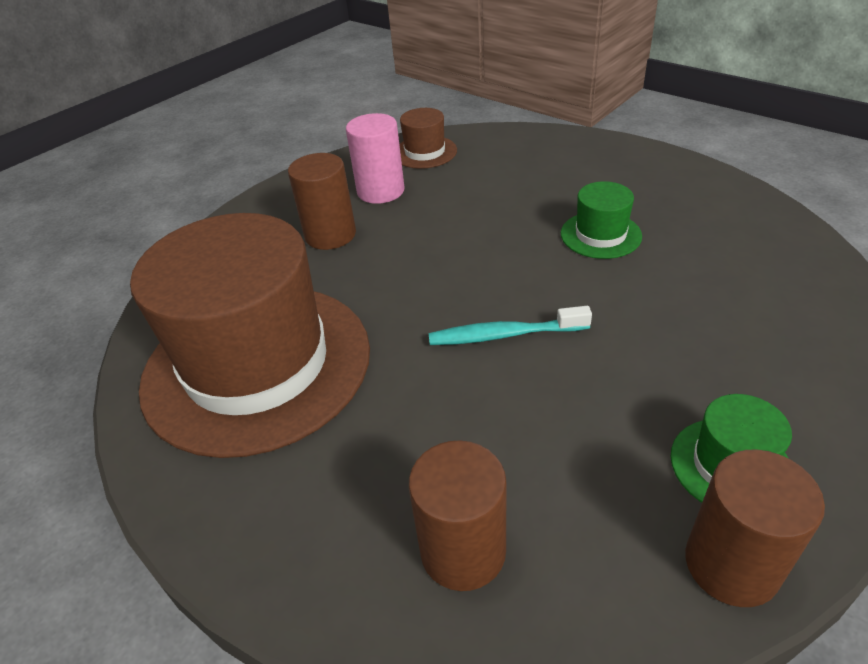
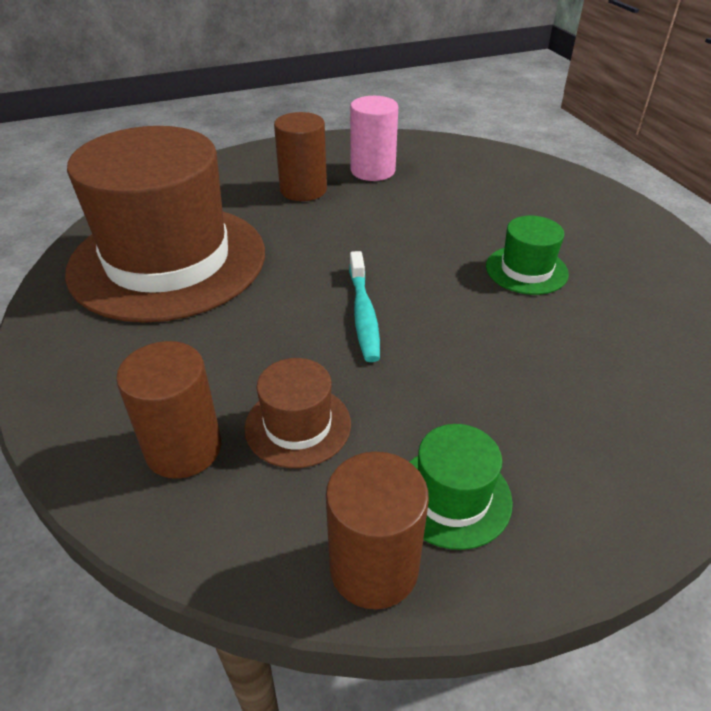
camera: 25 degrees right, 0 degrees up
brown hat [399,108,457,169] -> brown hat moved to [244,358,351,468]
turquoise toothbrush [429,306,592,345] -> turquoise toothbrush turned 120 degrees counterclockwise [349,251,380,362]

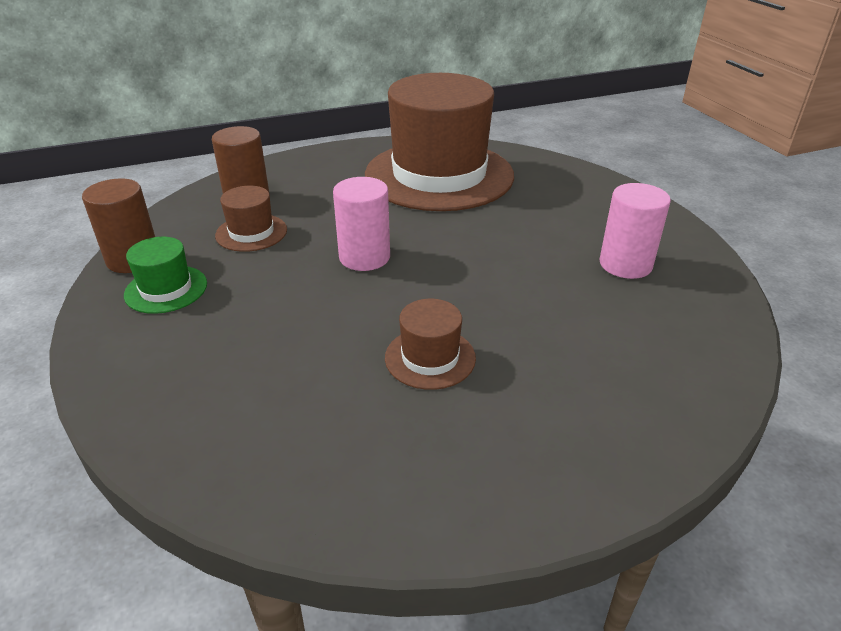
camera: 90 degrees right, 5 degrees down
brown cylinder [274,112,327,201] -> none
turquoise toothbrush [349,251,380,362] -> pink cylinder [333,177,390,271]
green hat [486,216,569,295] -> brown hat [385,299,476,390]

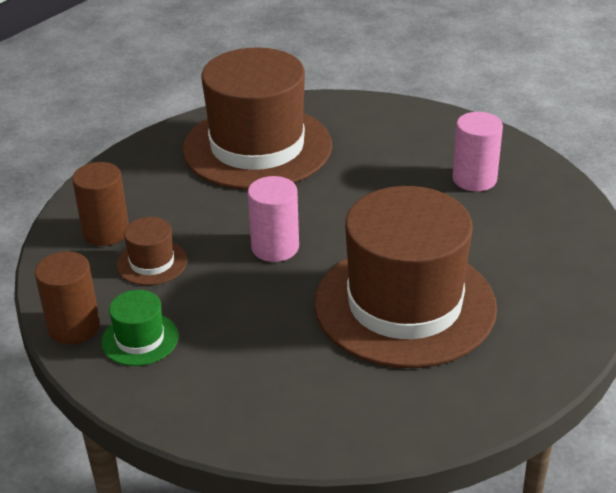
camera: 30 degrees left, 0 degrees up
brown hat [385,299,476,390] -> brown hat [314,186,497,368], size x2.43

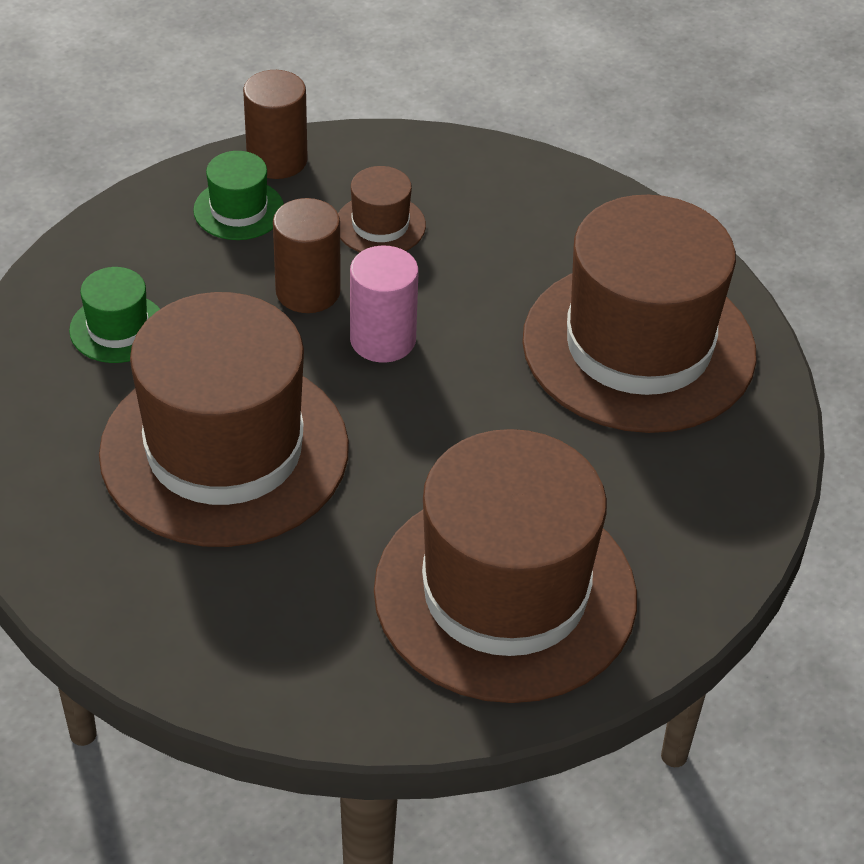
camera: 95 degrees right, 10 degrees up
brown cylinder [72,162,129,246] -> brown cylinder moved to [273,198,341,313]
pink cylinder [453,112,503,191] -> brown hat [374,429,637,703]
none -> green hat [69,267,160,363]

